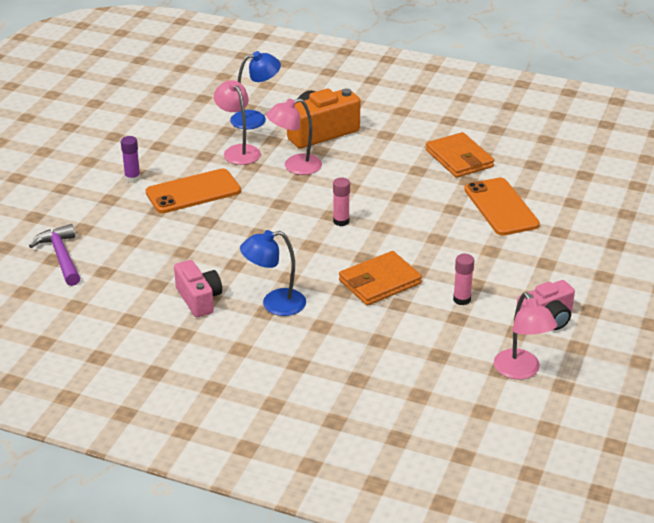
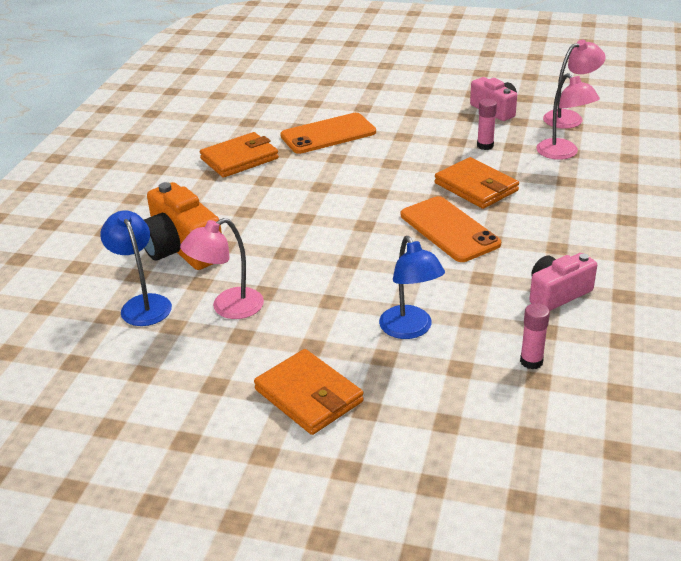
camera: 95 degrees left, 0 degrees up
purple hammer [29,224,80,286] -> none
purple glue stick [121,136,141,183] -> orange wallet [254,349,364,435]
orange phone [146,169,241,213] -> orange phone moved to [401,196,501,262]
blue lamp [240,230,306,316] -> blue lamp moved to [379,236,445,339]
pink lamp [266,98,322,175] -> pink lamp moved to [536,73,600,160]
pink glue stick [333,178,350,226] -> pink glue stick moved to [520,303,550,369]

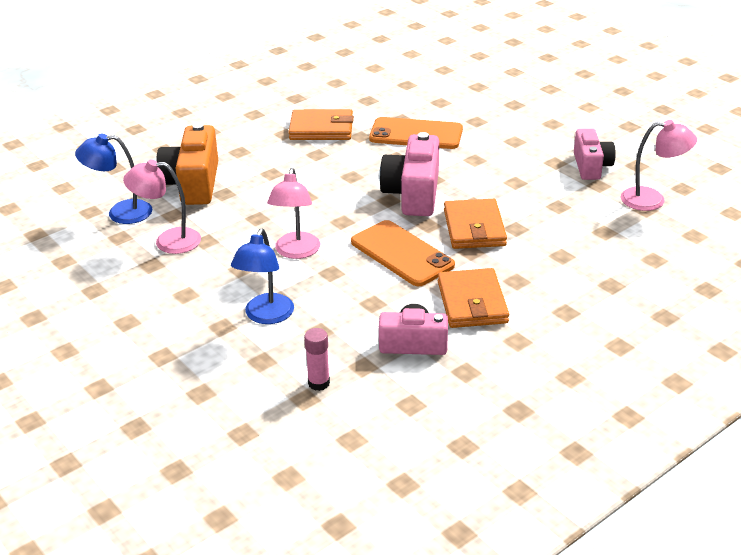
camera: 35 degrees right, 0 degrees up
blue lamp [100,211,172,326] -> blue lamp turned 105 degrees counterclockwise [75,134,152,224]
orange wallet [254,349,364,435] -> orange wallet moved to [438,268,509,328]
orange phone [401,196,501,262] -> orange phone turned 45 degrees counterclockwise [351,220,455,286]
pink glue stick [477,99,497,150] -> none
pink lamp [536,73,600,160] -> pink lamp moved to [267,168,320,259]
none -> pink camera [379,132,439,216]

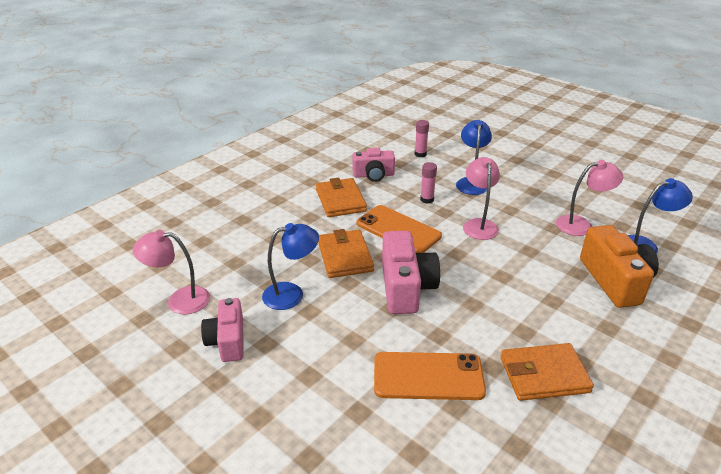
camera: 170 degrees right, 0 degrees up
none -> blue lamp [262,223,319,310]
none -> pink glue stick [420,162,437,204]

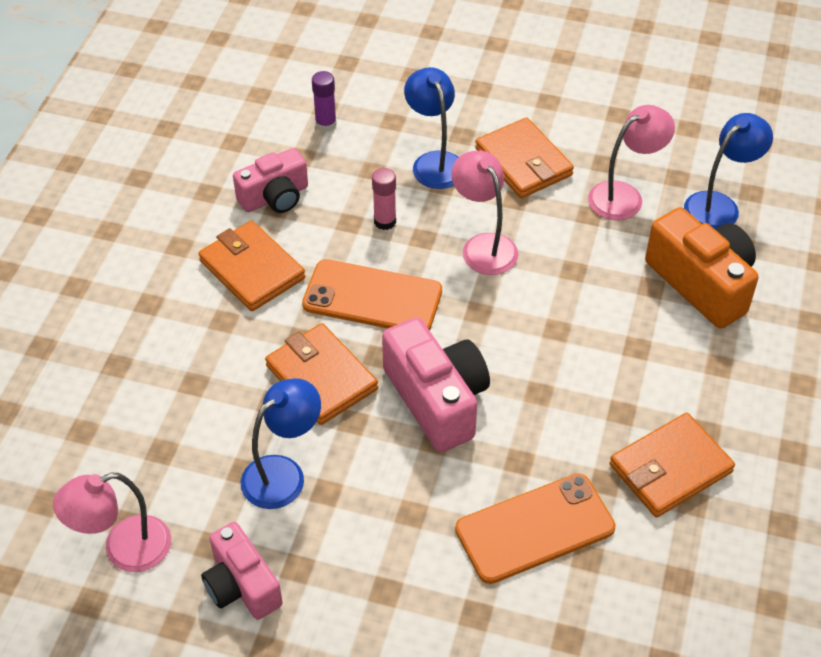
camera: 25 degrees left, 15 degrees up
pink glue stick [415,120,429,157] -> purple glue stick [312,71,337,132]
none -> orange wallet [475,117,574,198]

